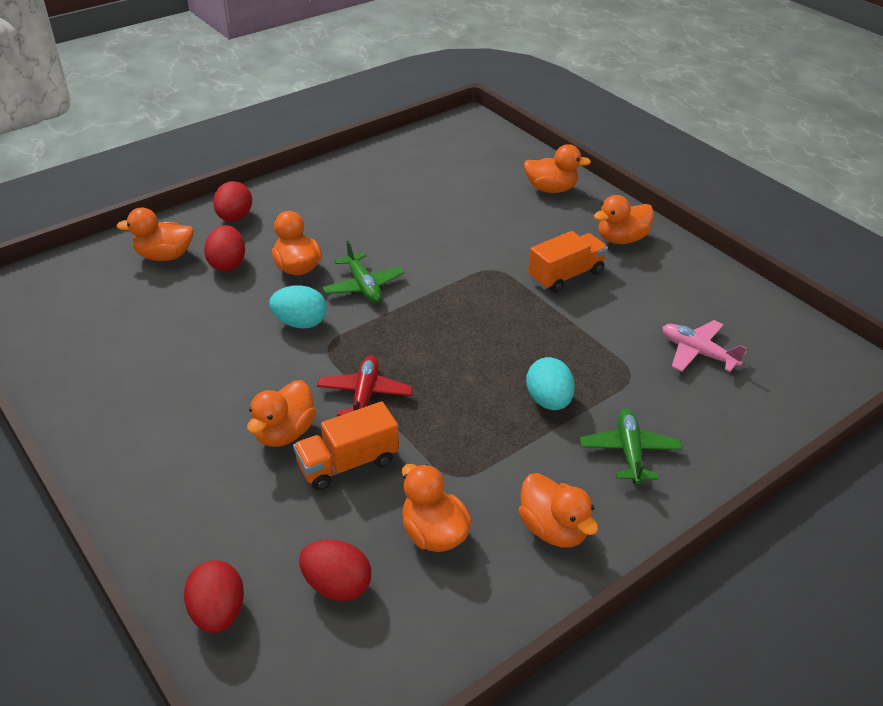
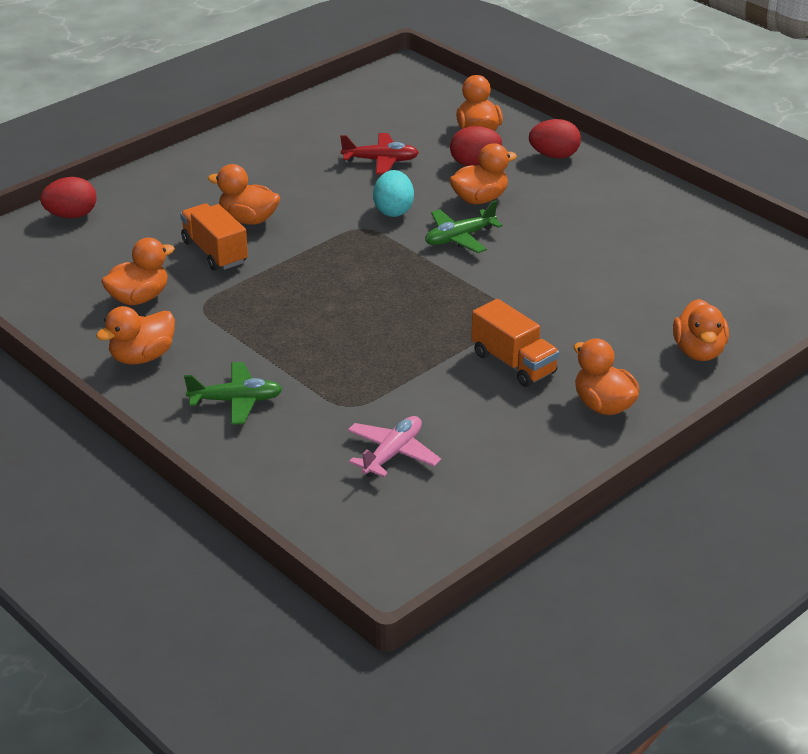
camera: 85 degrees right, 5 degrees down
red egg [299,539,371,601] -> none
red plane [317,355,413,416] -> red plane moved to [340,133,419,175]
turquoise egg [526,357,575,410] -> none

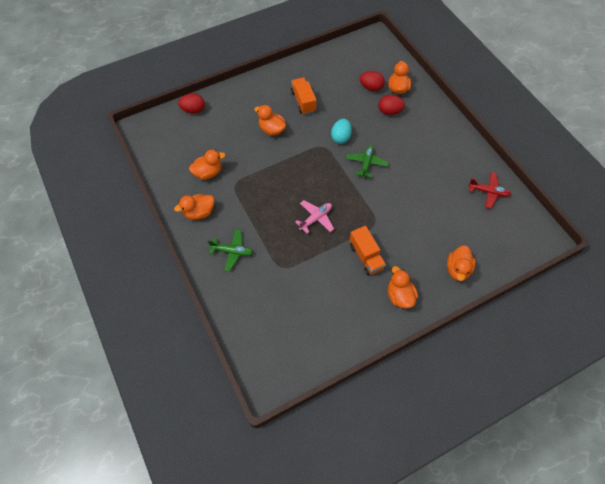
camera: 15 degrees right, 25 degrees up
orange truck [180,204,248,271] -> orange truck moved to [291,77,317,115]
red plane [340,133,419,175] -> red plane moved to [468,172,511,209]
pink plane [348,416,441,478] -> pink plane moved to [295,200,334,234]
green plane [425,200,503,253] -> green plane turned 120 degrees clockwise [346,145,389,178]
orange duck [450,143,517,204] -> none
red egg [529,119,581,159] -> red egg moved to [360,71,385,91]

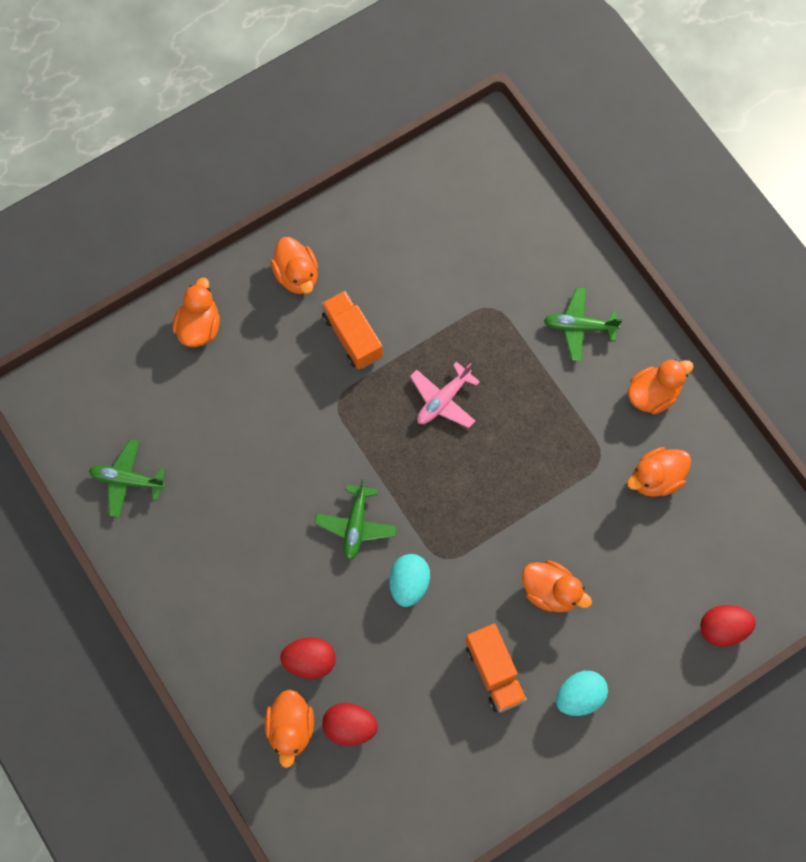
camera: 175 degrees right, 10 degrees up
red plane [468,172,511,209] -> green plane [89,439,166,518]
none -> turquoise egg [556,671,608,716]

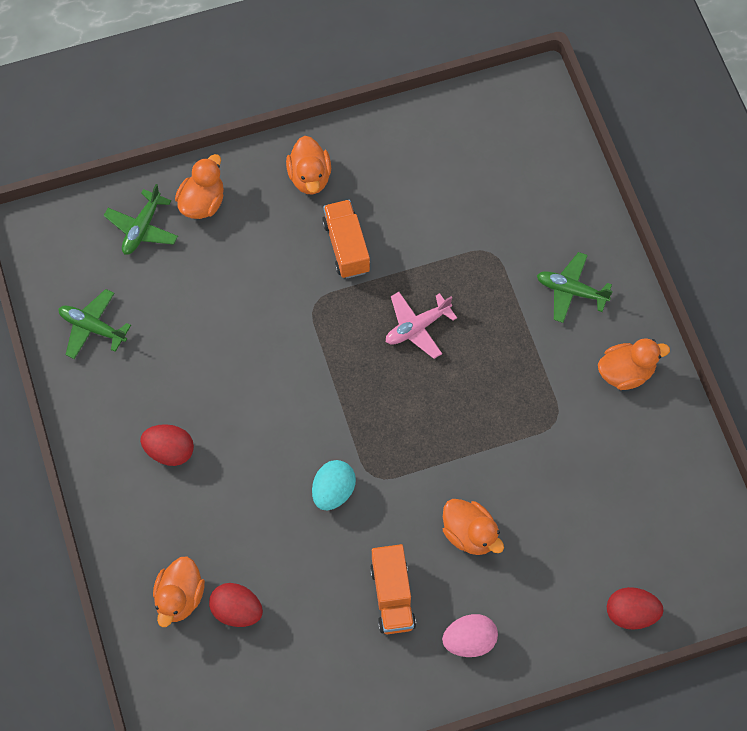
camera: 15 degrees right, 5 degrees down
red egg [280,637,336,679] -> red egg moved to [140,424,194,466]
green plane [314,479,397,560] -> green plane moved to [104,184,178,255]
turquoise egg [556,671,608,716] -> pink egg [442,614,498,657]
orange duck [627,447,691,497] -> none

